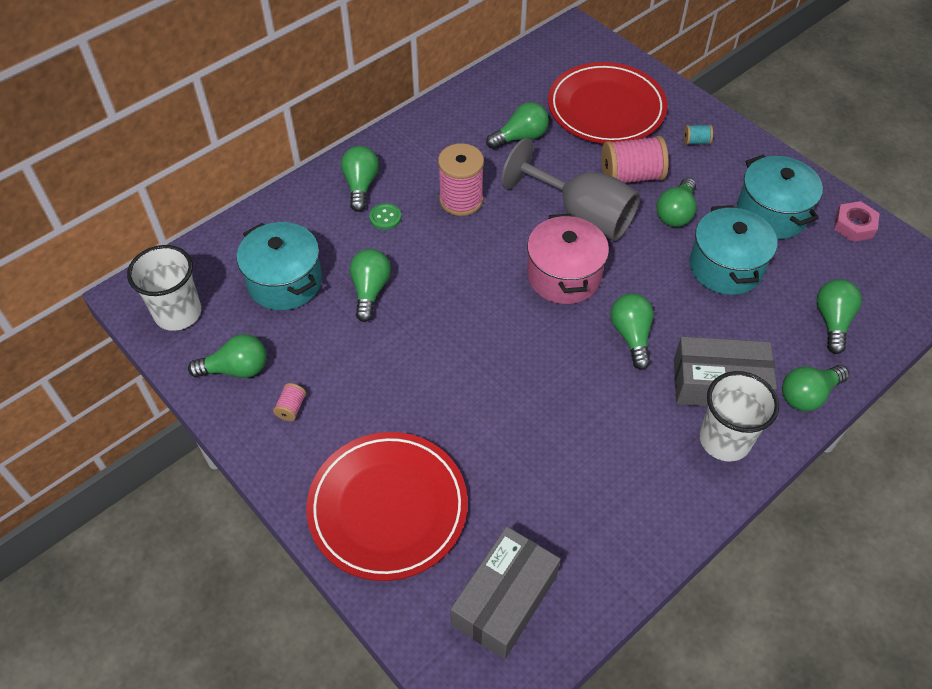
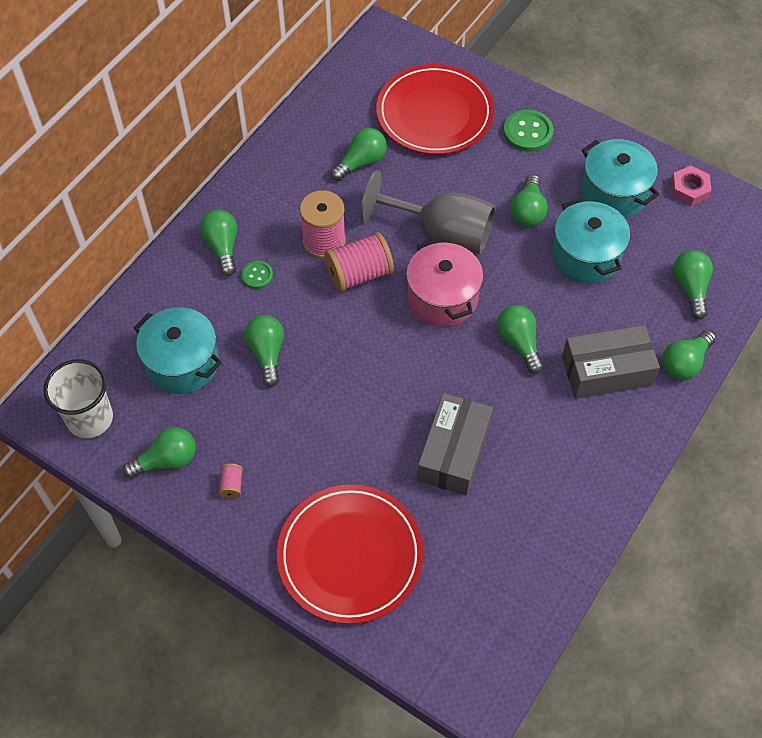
camera: 15 degrees left, 5 degrees up
grey box [450,526,561,659] -> grey box moved to [417,393,493,496]
pink spool [601,136,669,183] -> pink spool moved to [324,232,394,292]
turquoise spool [684,125,713,145] -> green button [503,110,554,152]
white cup [699,371,779,461] -> none

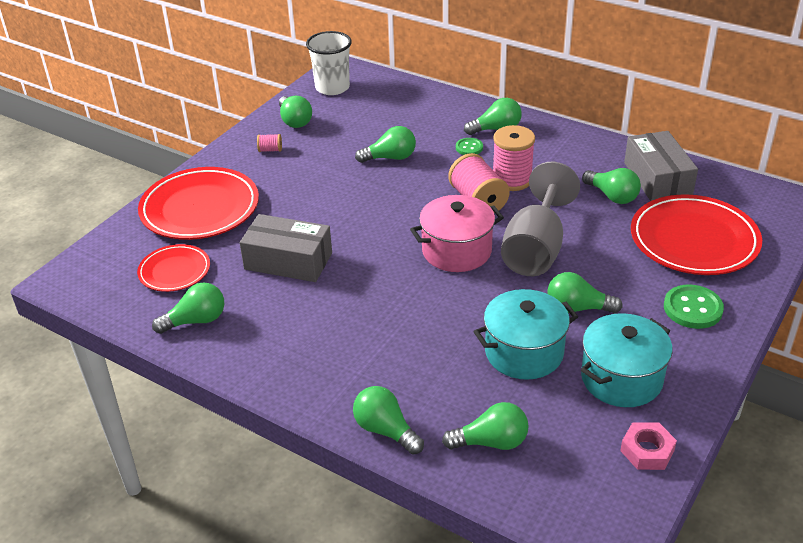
camera: 90 degrees right, 20 degrees down
turquoise pot [134,307,222,394] -> none
green light bulb [497,305,544,374] -> green light bulb moved to [152,282,224,334]
grey box [562,325,660,399] -> grey box moved to [624,131,698,201]
none -> red plate [137,244,210,292]

